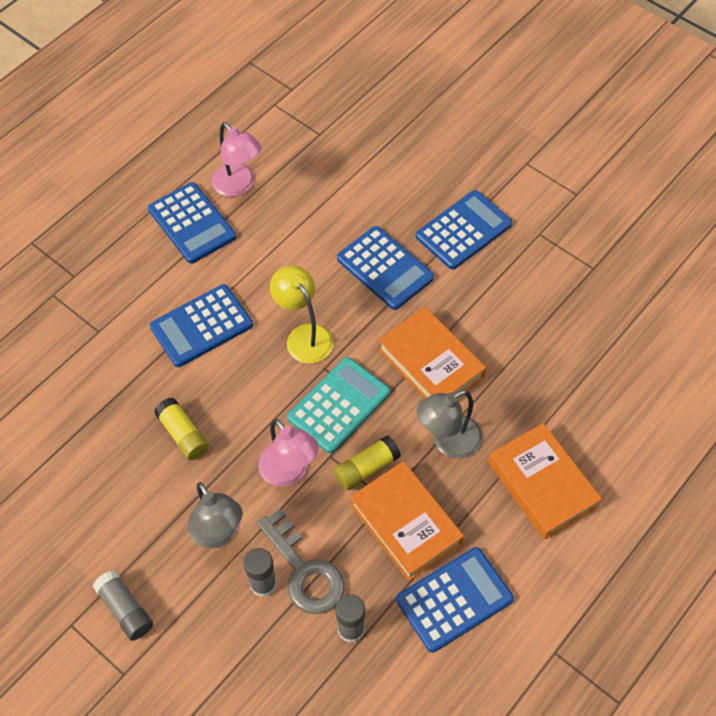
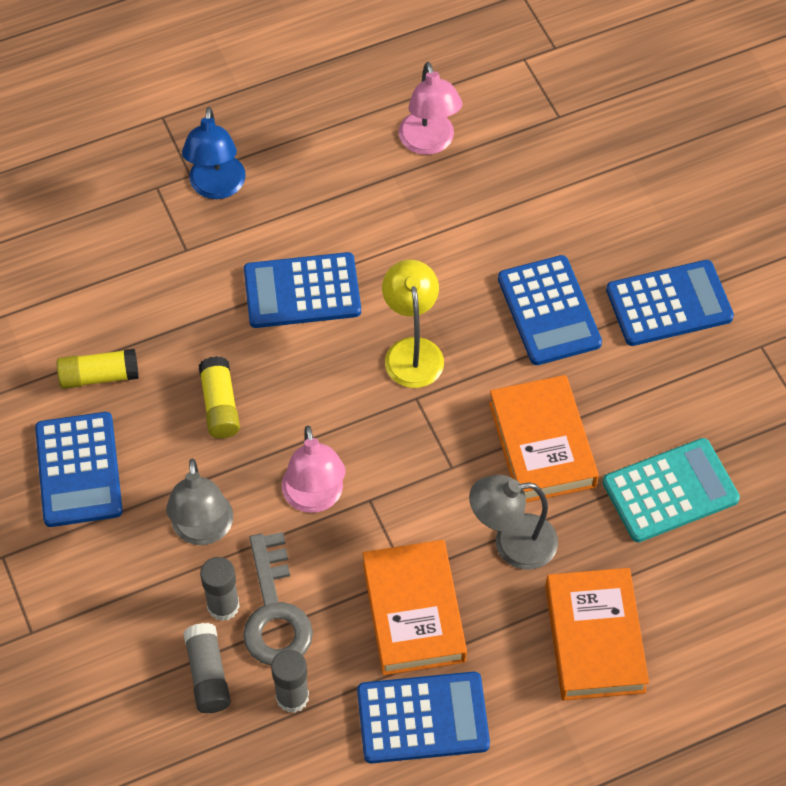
camera: 25 degrees right, 0 degrees up
grey glue stick [93,570,153,641] -> grey glue stick moved to [183,623,231,713]
blue calculator [148,182,236,264] -> blue calculator moved to [35,412,123,527]
turquoise calculator [287,357,390,454] -> turquoise calculator moved to [603,438,740,543]
yellow glue stick [334,435,401,490] -> yellow glue stick moved to [57,349,139,389]
none -> blue lamp [182,107,246,199]

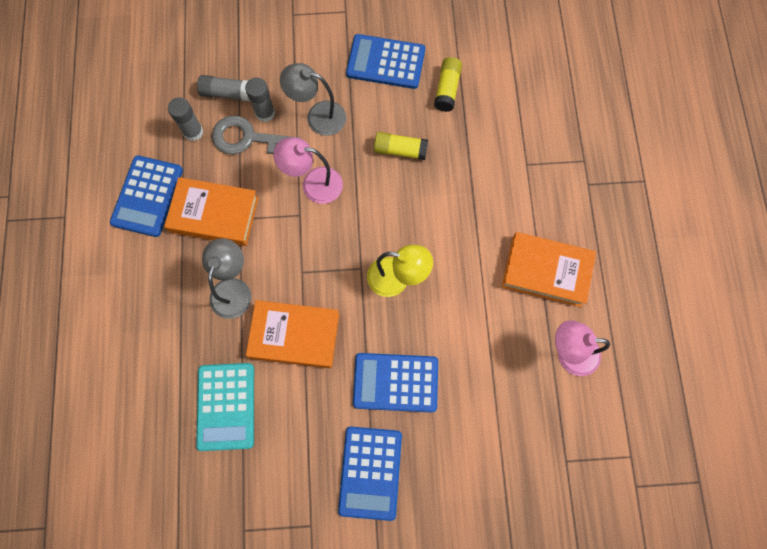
camera: 110 degrees right, 15 degrees up
blue lamp [182,107,246,199] -> none
blue calculator [244,252,361,328] -> none
orange book [545,568,649,701] -> orange book moved to [502,232,596,307]

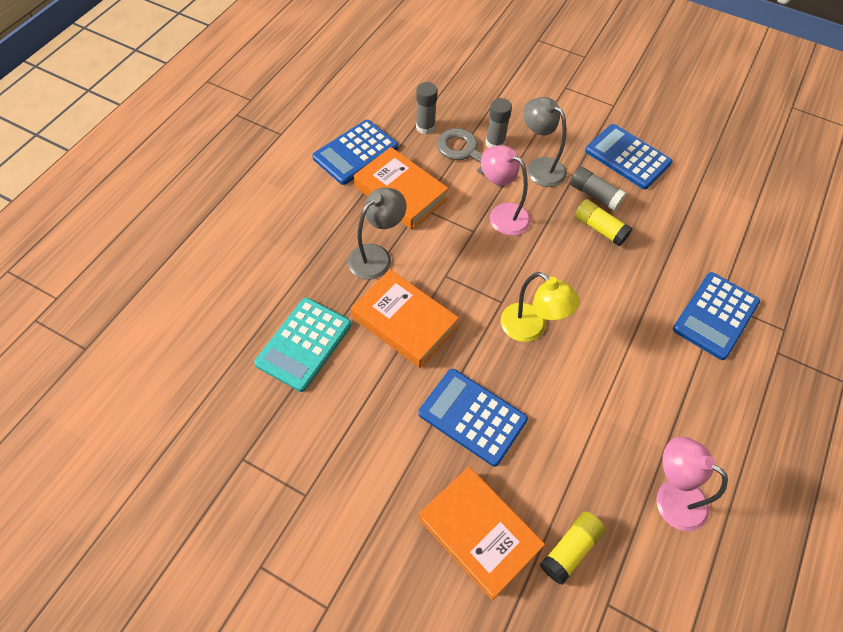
camera: 30 degrees right, 15 degrees down
grey glue stick [197,75,250,101] -> grey glue stick moved to [570,167,626,211]
blue calculator [338,427,402,521] -> blue calculator moved to [673,272,760,360]
yellow glue stick [434,57,462,112] -> yellow glue stick moved to [540,511,606,585]
orange book [502,232,596,307] -> orange book moved to [418,467,545,600]

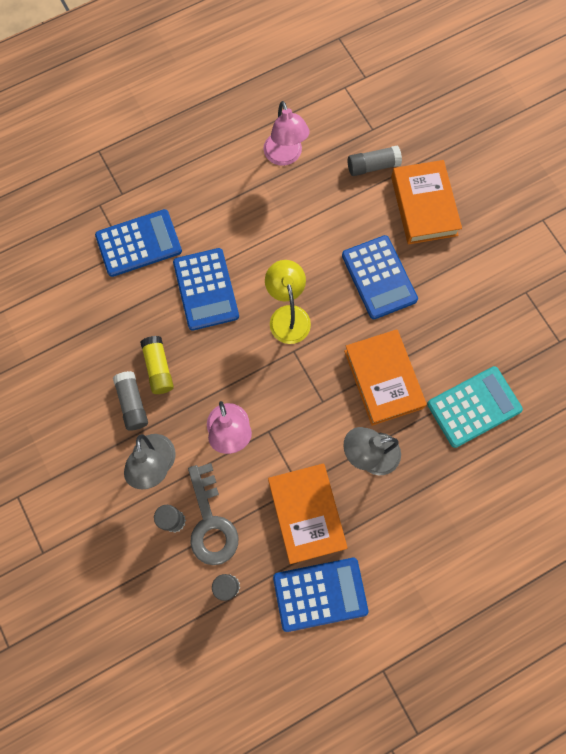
camera: 145 degrees left, 15 degrees up
yellow glue stick [540,511,606,585] -> grey glue stick [348,145,402,176]
blue calculator [585,124,672,189] -> blue calculator moved to [173,248,239,331]

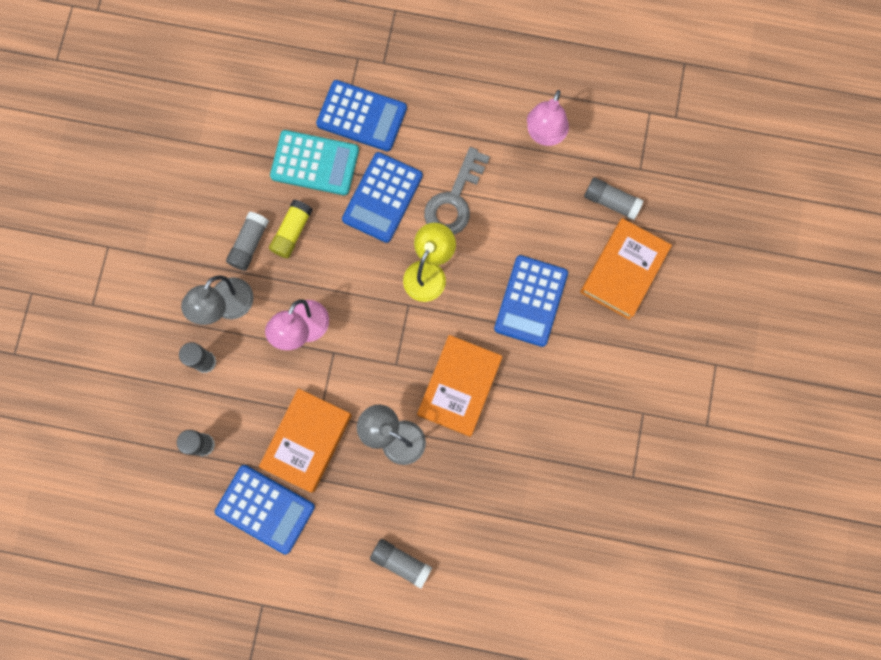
camera: 40 degrees right, 5 degrees up
grey key [188,463,239,565] -> grey key moved to [424,147,490,235]
turquoise calculator [427,366,523,448] -> turquoise calculator moved to [270,130,359,195]
none -> grey glue stick [370,539,432,589]

